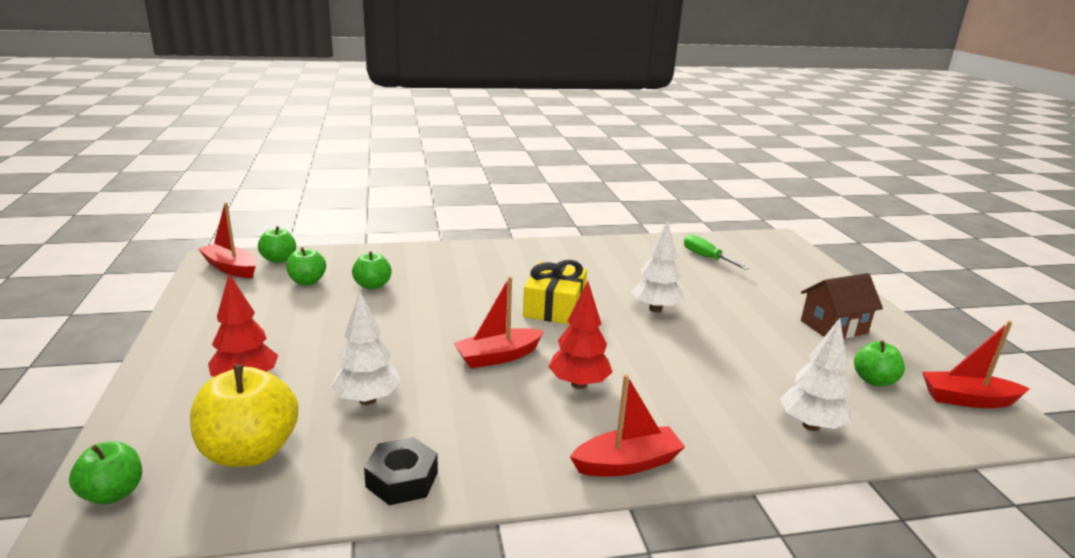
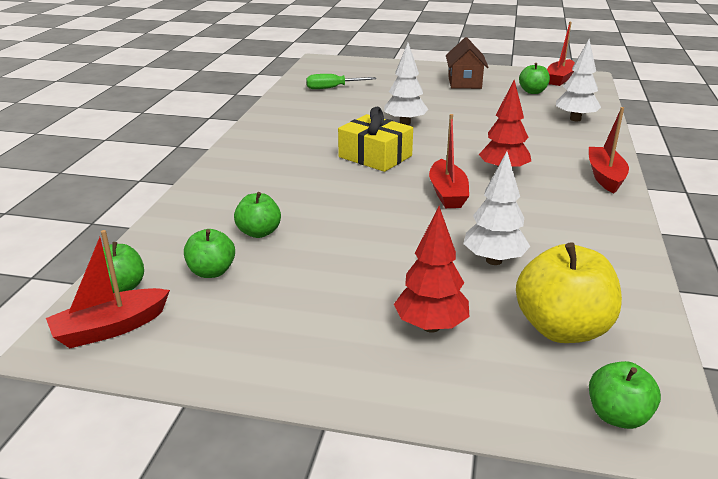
camera: 65 degrees left, 5 degrees up
black nut [364,437,438,505] -> none

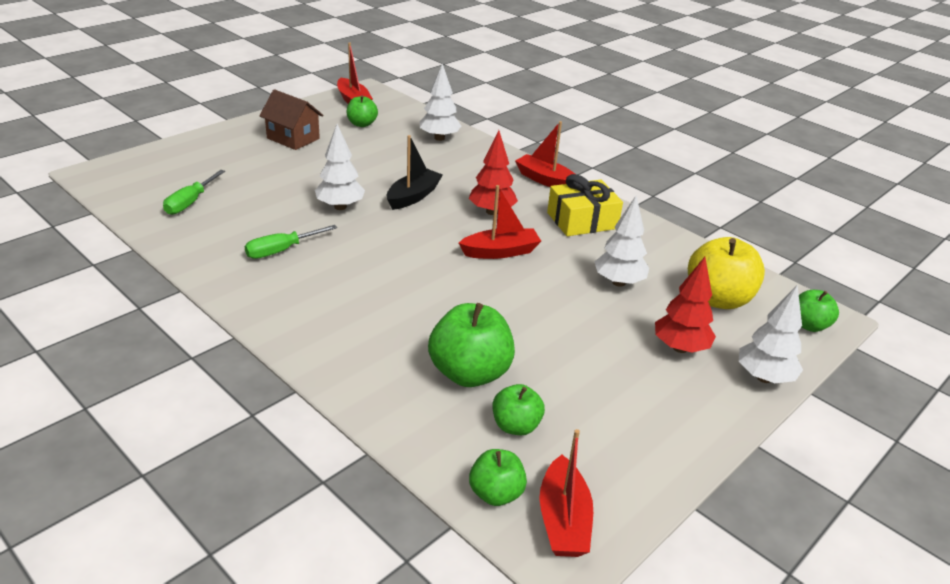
camera: 60 degrees left, 5 degrees up
green apple [234,192,281,238] -> green apple [428,303,515,387], size x1.75
yellow gift [338,107,413,172] -> yellow gift moved to [547,174,623,236]
red boat [429,114,469,208] -> red boat turned 45 degrees counterclockwise [459,185,541,259]
none -> green screwdriver [245,225,337,259]
none -> black boat [387,135,443,210]
none -> white tree [739,285,803,383]

